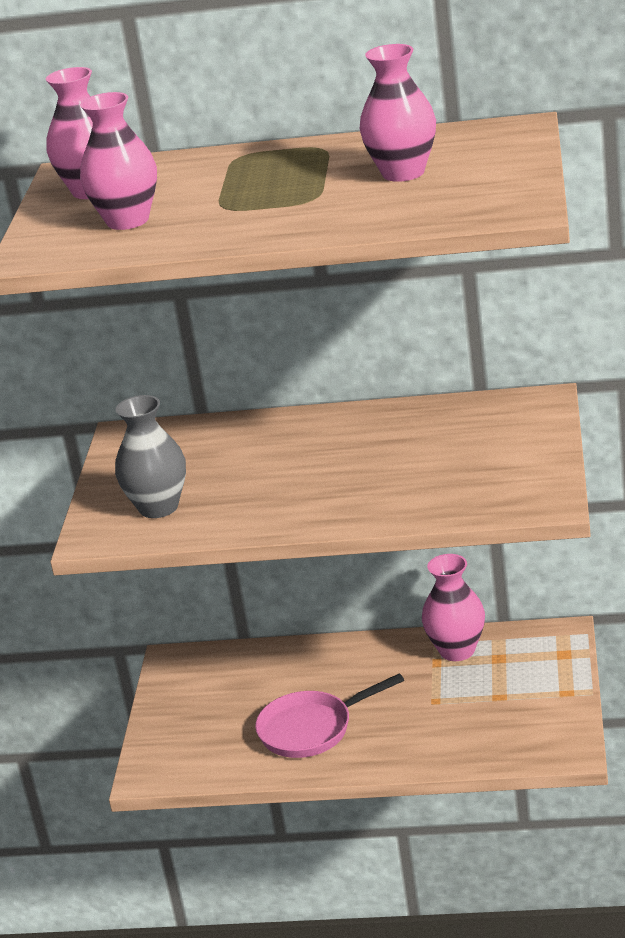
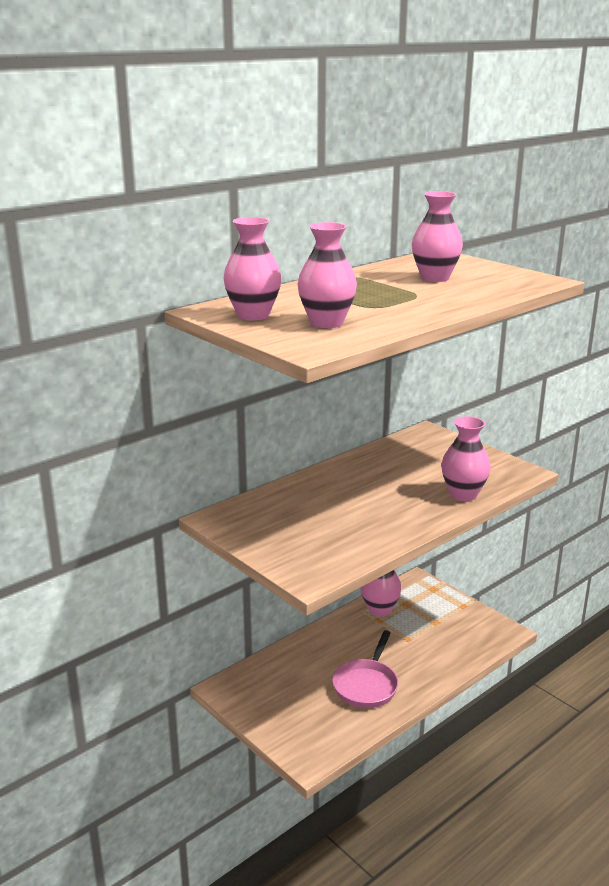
camera: 50 degrees left, 5 degrees down
grey vase [115,395,186,518] -> none
none -> pink vase [441,416,491,501]

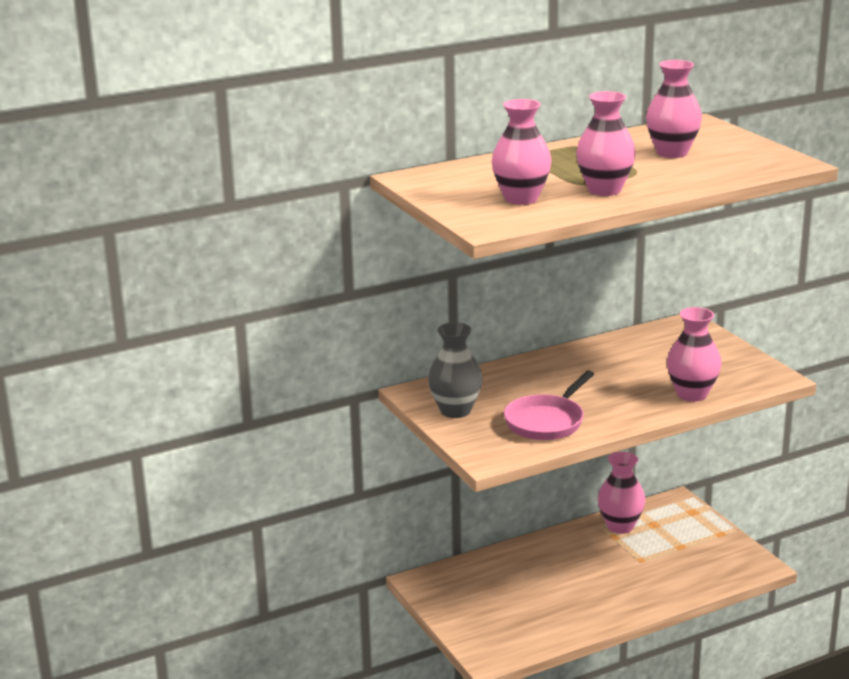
camera: 15 degrees right, 0 degrees up
pink vase [224,217,281,320] -> pink vase moved to [576,91,636,196]
pink pan [332,630,399,708] -> pink pan moved to [504,370,594,440]
none -> grey vase [428,322,483,418]

